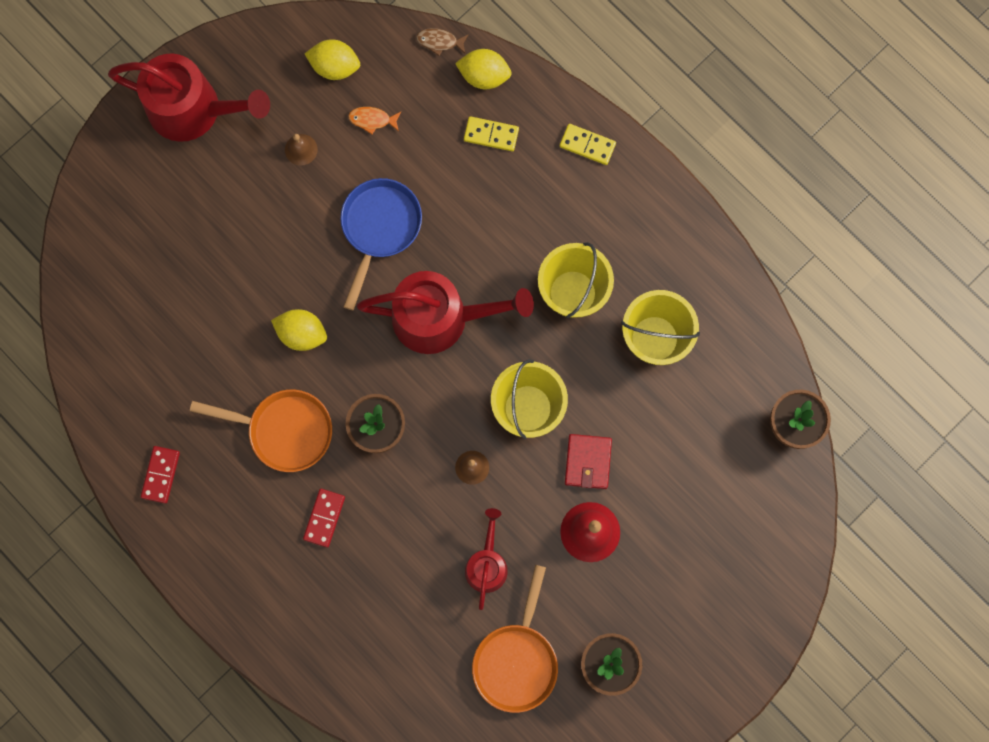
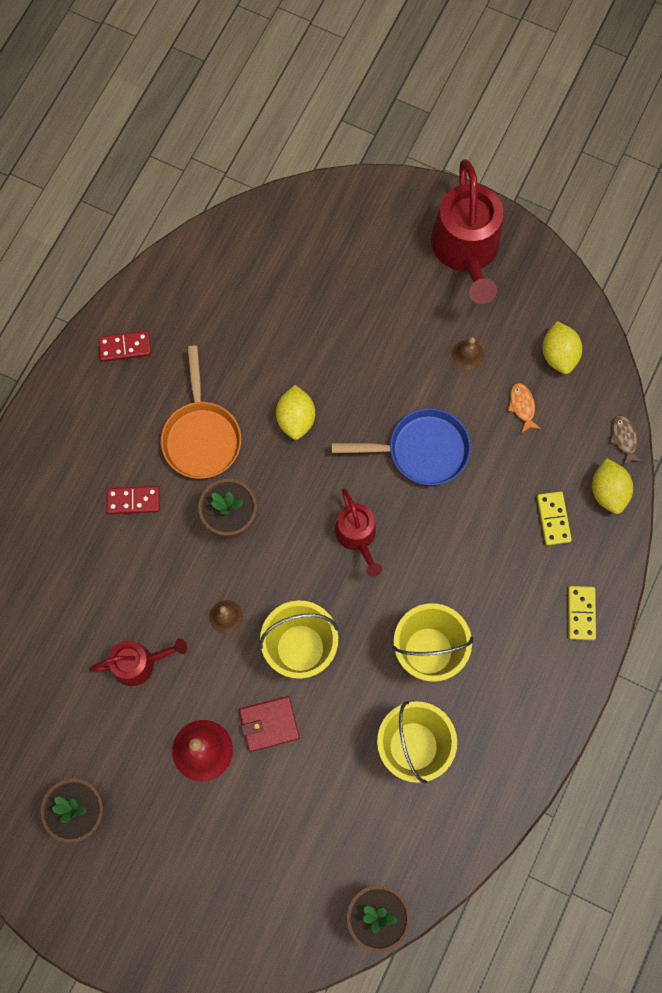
camera: 70 degrees right, 5 degrees down
red watering can [357,271,534,354] -> red watering can [335,488,382,577], size x0.56
orange pan [472,565,558,713] -> none

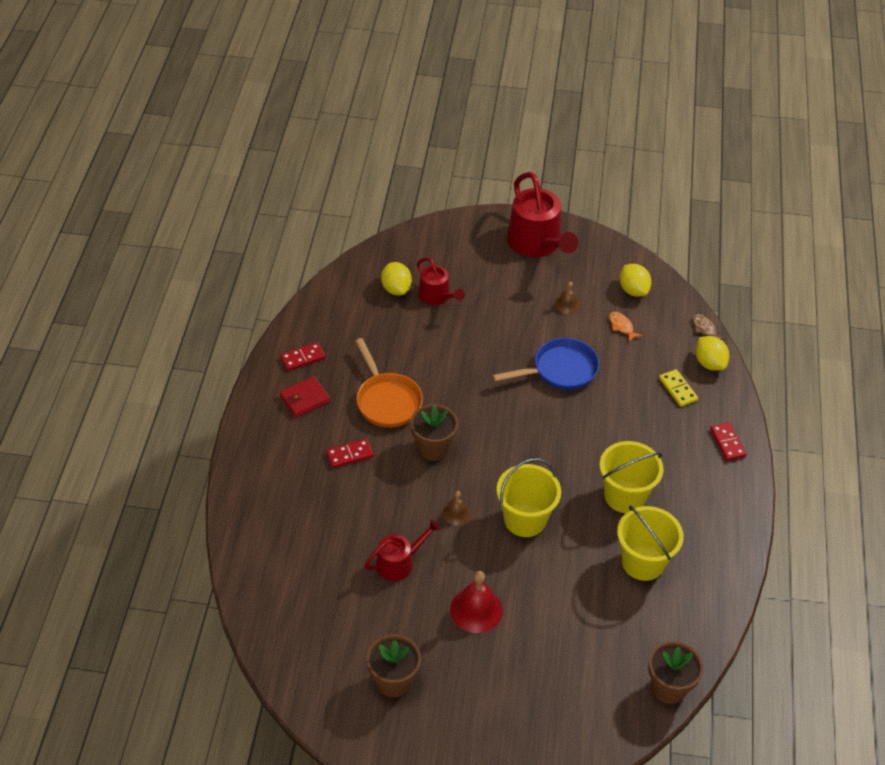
camera: 20 degrees left, 25 degrees down
red wallet [239,696,300,752] -> red wallet moved to [279,376,331,417]
yellow lemon [276,385,315,440] -> yellow lemon moved to [381,262,412,295]
red watering can [335,488,382,577] -> red watering can moved to [417,257,465,305]
yellow domino [568,586,596,640] -> red domino [710,422,746,461]

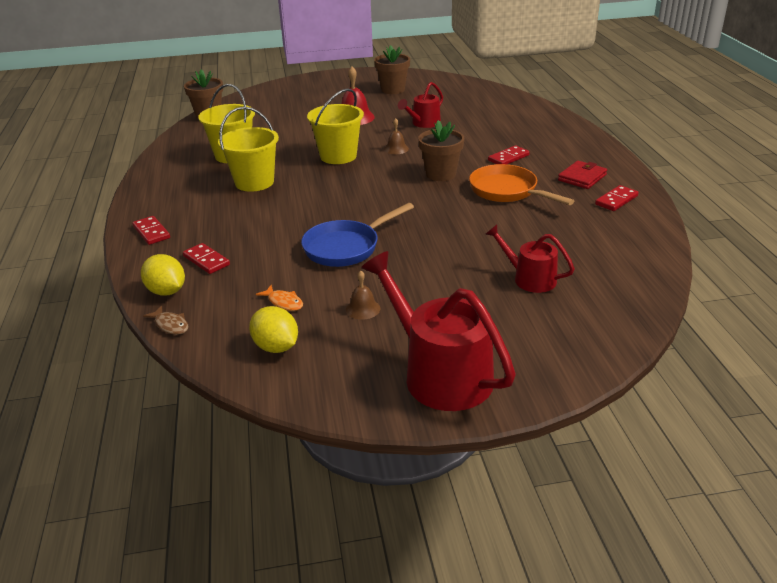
camera: 165 degrees right, 15 degrees down
yellow lemon [381,262,412,295] -> none
yellow domino [659,369,698,407] -> red domino [183,243,230,274]

